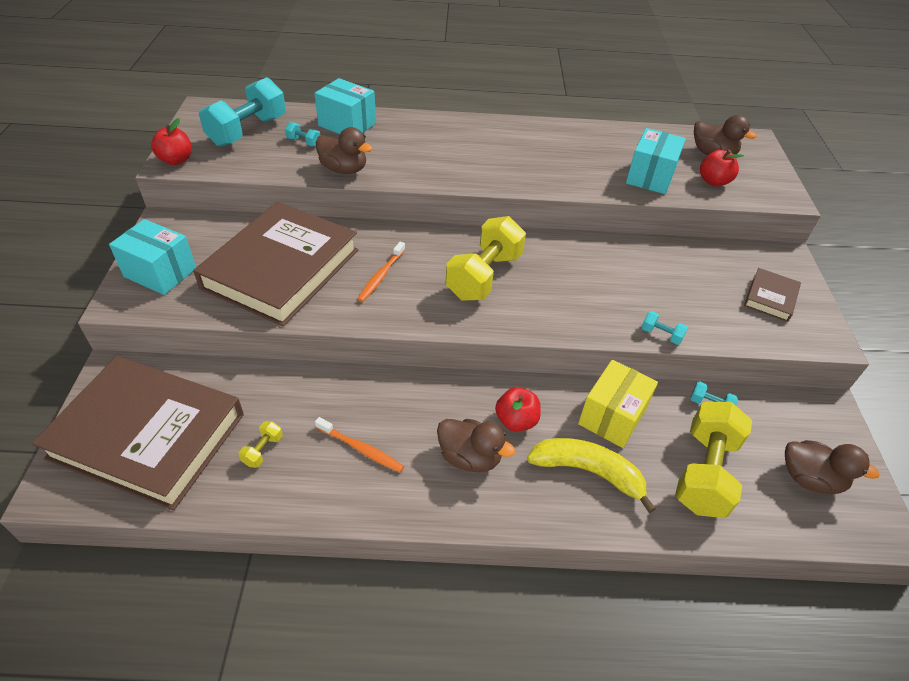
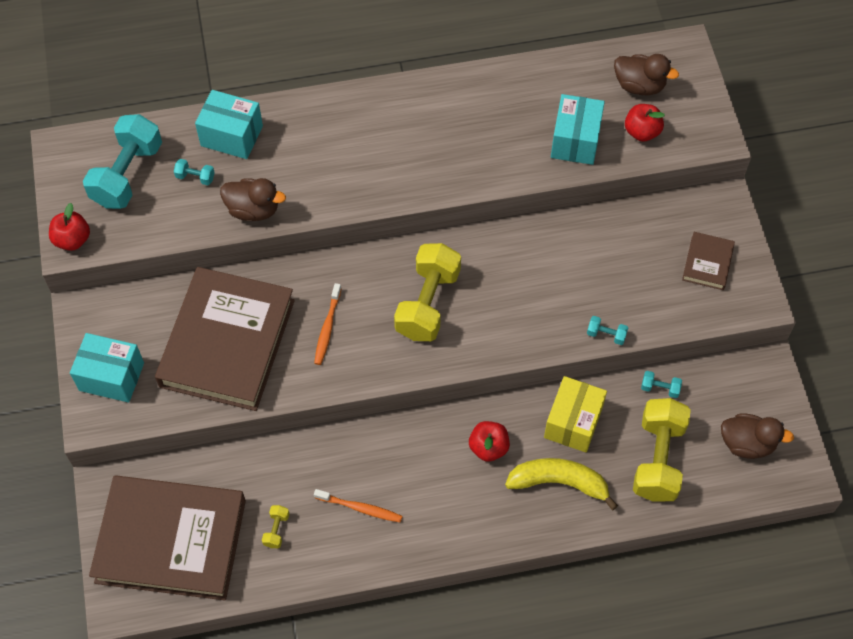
camera: 10 degrees left, 15 degrees up
brown duck [437,419,515,472] -> none

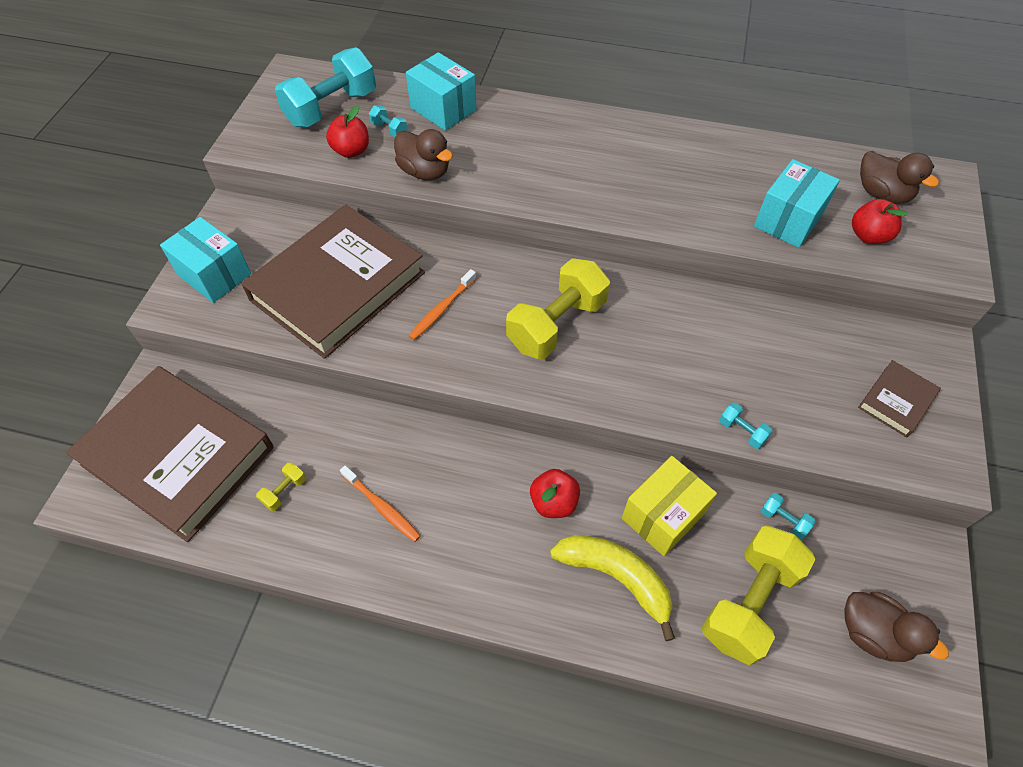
camera: 25 degrees right, 5 degrees down
red apple [49,203,90,251] -> red apple moved to [326,106,369,158]

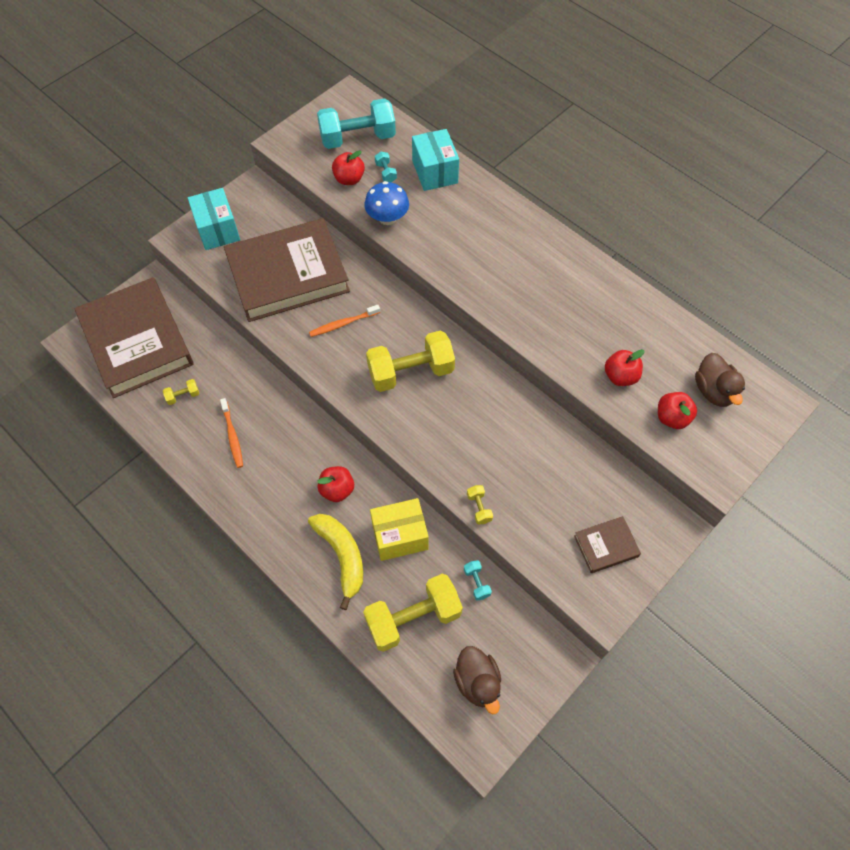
camera: 30 degrees right, 5 degrees up
brown duck [394,129,453,180] -> blue mushroom [364,181,409,225]
turquoise dumbbell [719,403,773,449] -> yellow dumbbell [467,485,493,524]
turquoise box [754,159,840,248] -> red apple [605,349,645,386]

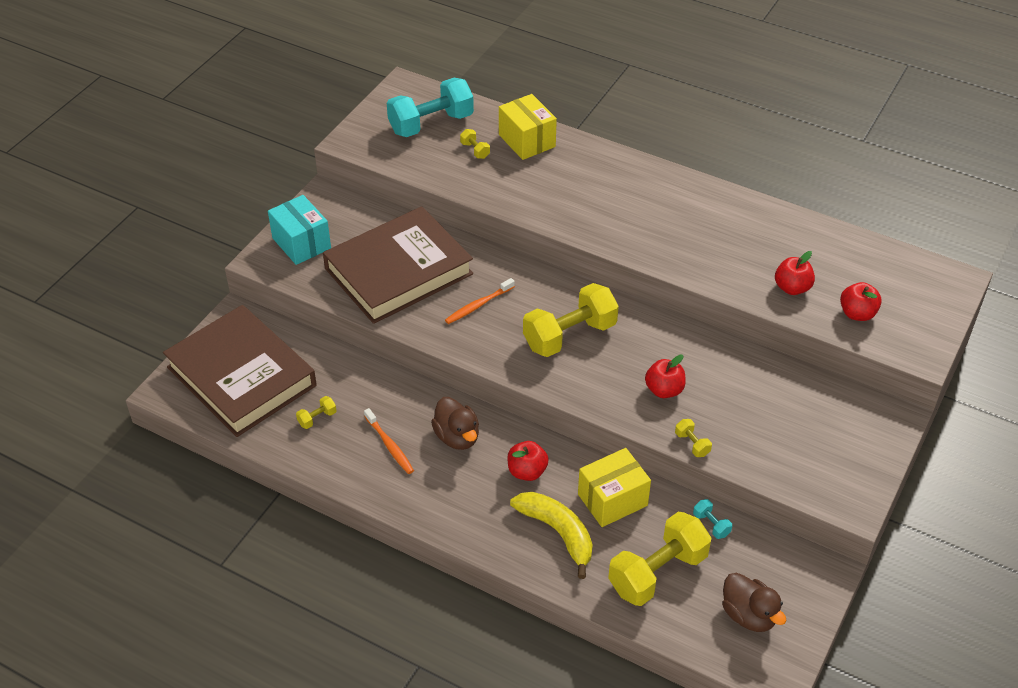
camera: 15 degrees left, 15 degrees down
red apple [332,150,365,185] -> red apple moved to [645,354,686,398]
blue mushroom [364,181,409,225] -> none
turquoise dumbbell [375,152,397,182] -> yellow dumbbell [460,129,490,159]
turquoise box [412,129,459,191] -> yellow box [499,94,557,160]
brown book [574,516,641,573] -> none
brown duck [695,353,745,407] -> brown duck moved to [431,397,479,450]

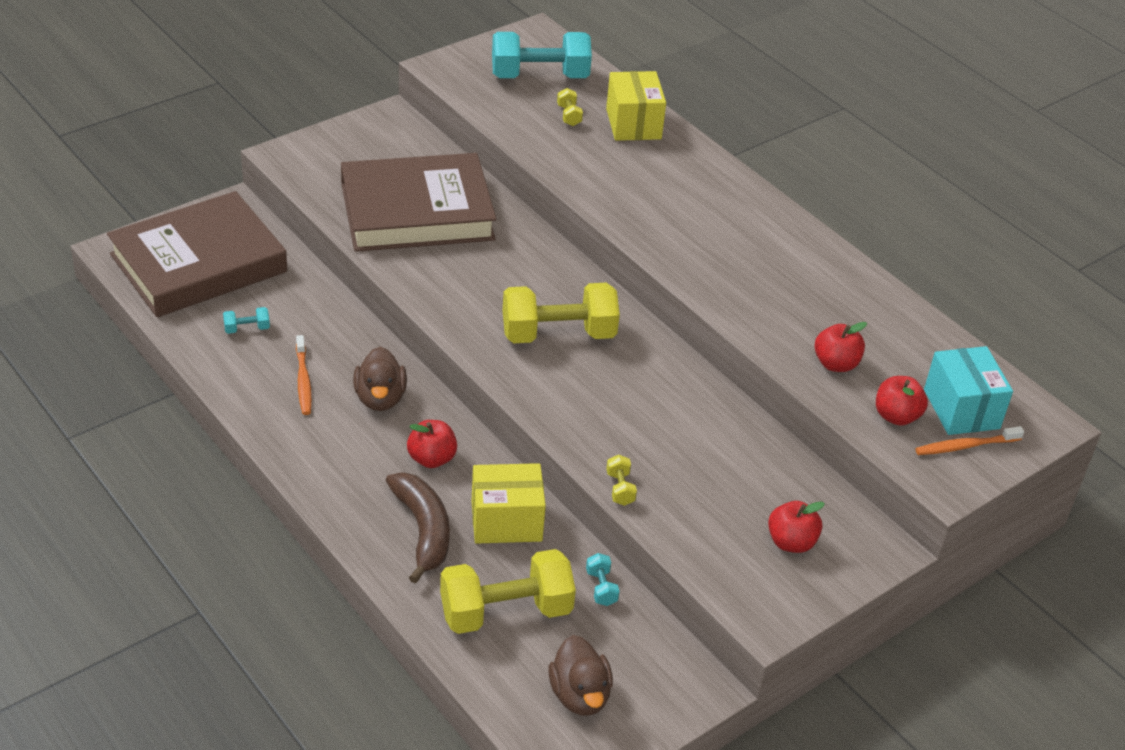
camera: 20 degrees right, 5 degrees down
brown book [163,305,317,437] -> brown book turned 75 degrees clockwise [107,191,287,317]
turquoise box [268,195,331,265] -> turquoise box moved to [924,346,1013,435]
yellow dumbbell [296,396,337,429] -> turquoise dumbbell [223,307,270,334]
orange toothbrush [445,278,515,324] -> orange toothbrush moved to [915,426,1024,455]
yellow banana [510,492,593,579] -> brown banana [386,472,450,584]
red apple [645,354,686,398] -> red apple moved to [768,501,825,553]

